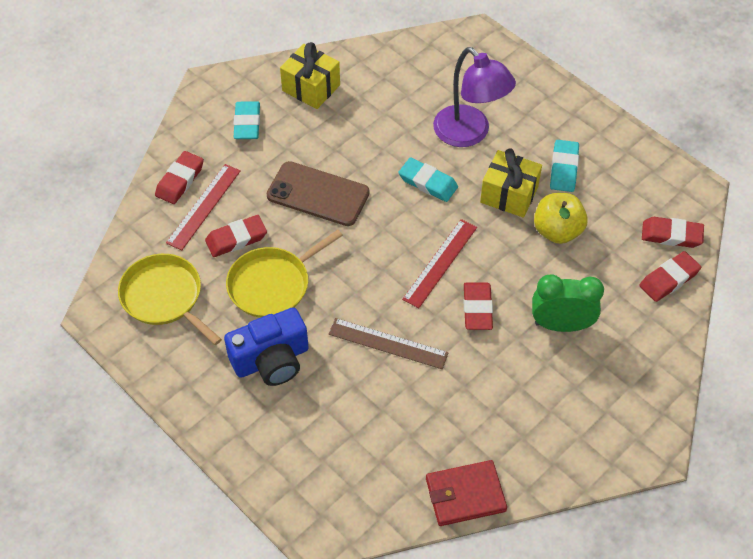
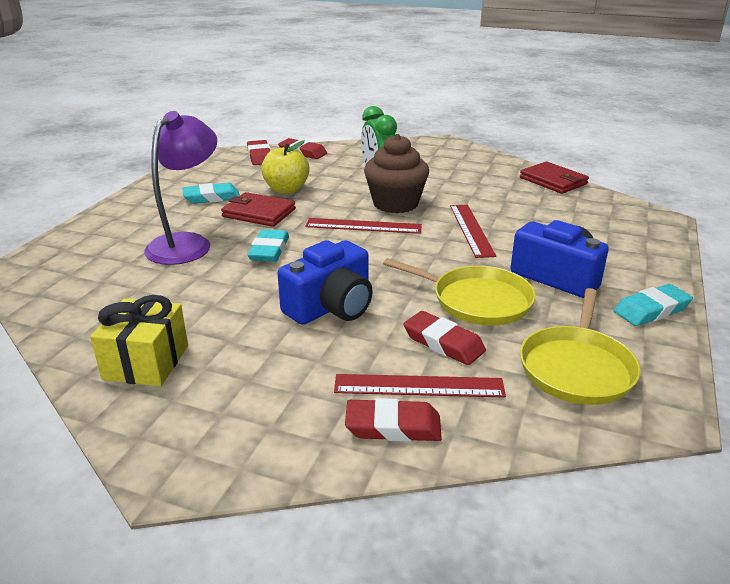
camera: 115 degrees left, 25 degrees down
turquoise eraser [233,101,260,139] -> turquoise eraser moved to [614,284,693,326]
brown phone [266,161,370,226] -> blue camera [278,240,373,325]
brown ruler [329,318,449,369] -> red ruler [450,205,496,258]
red eraser [463,282,493,330] -> brown cupcake [364,134,429,213]
yellow gift [480,148,542,218] -> red wallet [221,192,296,227]

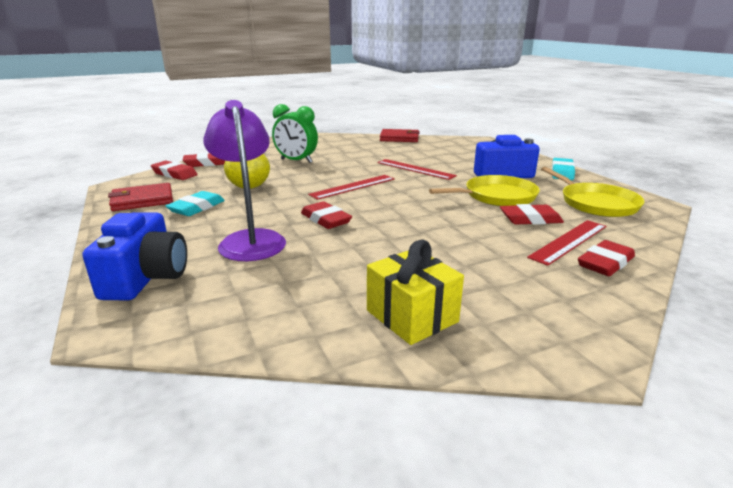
camera: 45 degrees left, 5 degrees down
red wallet [221,192,296,227] -> red wallet moved to [108,183,173,211]
turquoise eraser [247,229,289,262] -> red eraser [301,201,352,229]
blue camera [278,240,373,325] -> blue camera moved to [83,212,187,301]
brown cupcake [364,134,429,213] -> none

